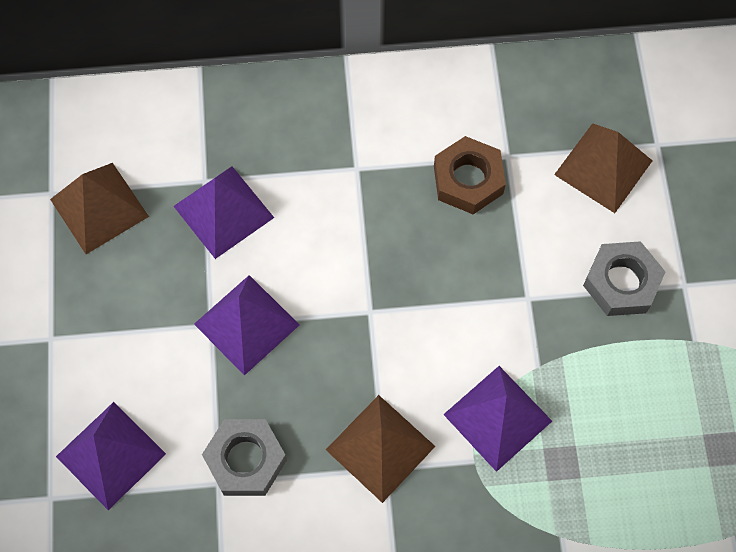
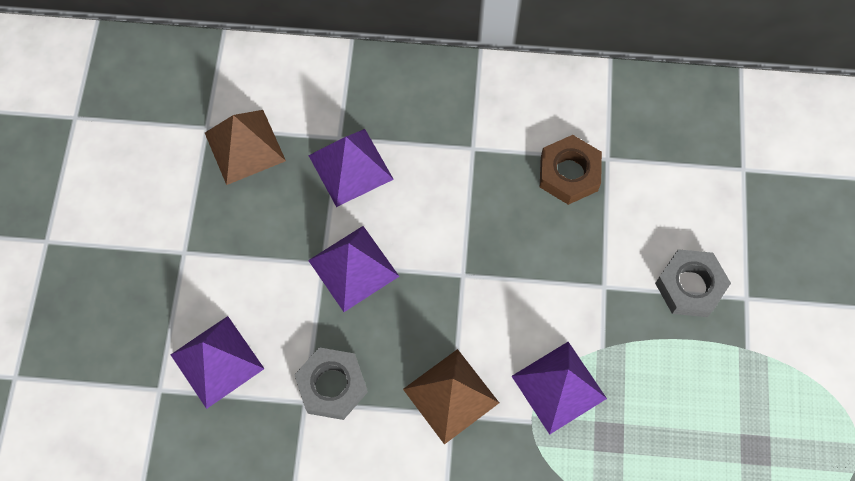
camera: 10 degrees right, 0 degrees up
brown pyramid [554,123,652,213] -> none

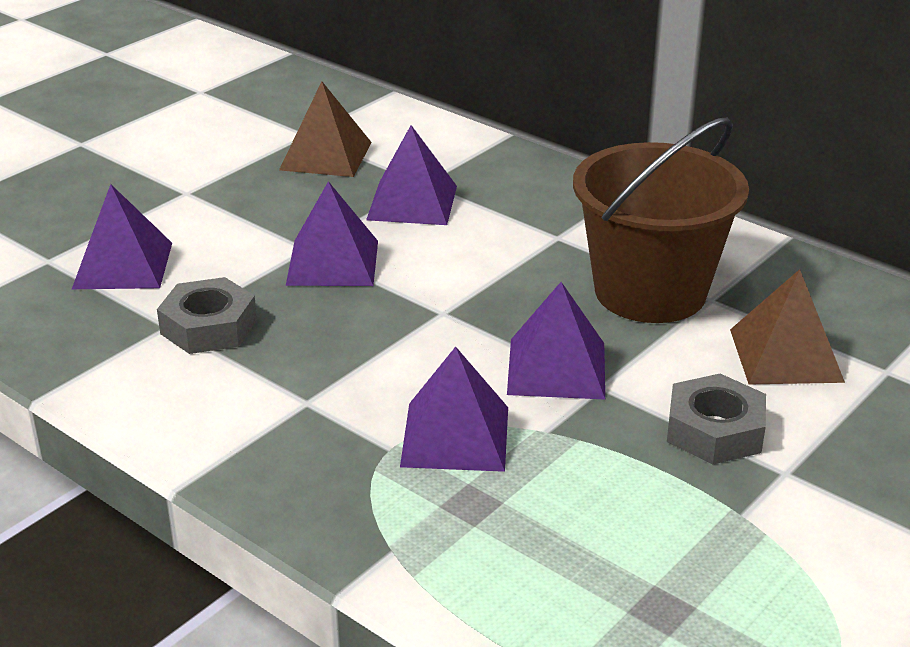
camera: 35 degrees right, 35 degrees down
brown pyramid [403,349,499,445] -> brown pyramid moved to [730,269,845,385]
brown nut [540,135,602,205] -> brown bucket [573,117,749,323]
none -> purple pyramid [507,282,605,400]

